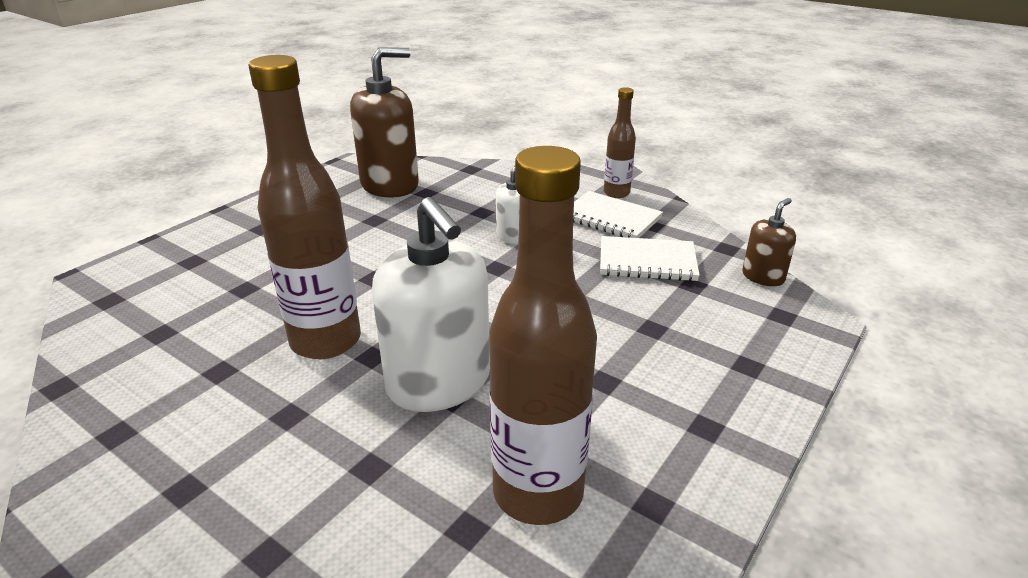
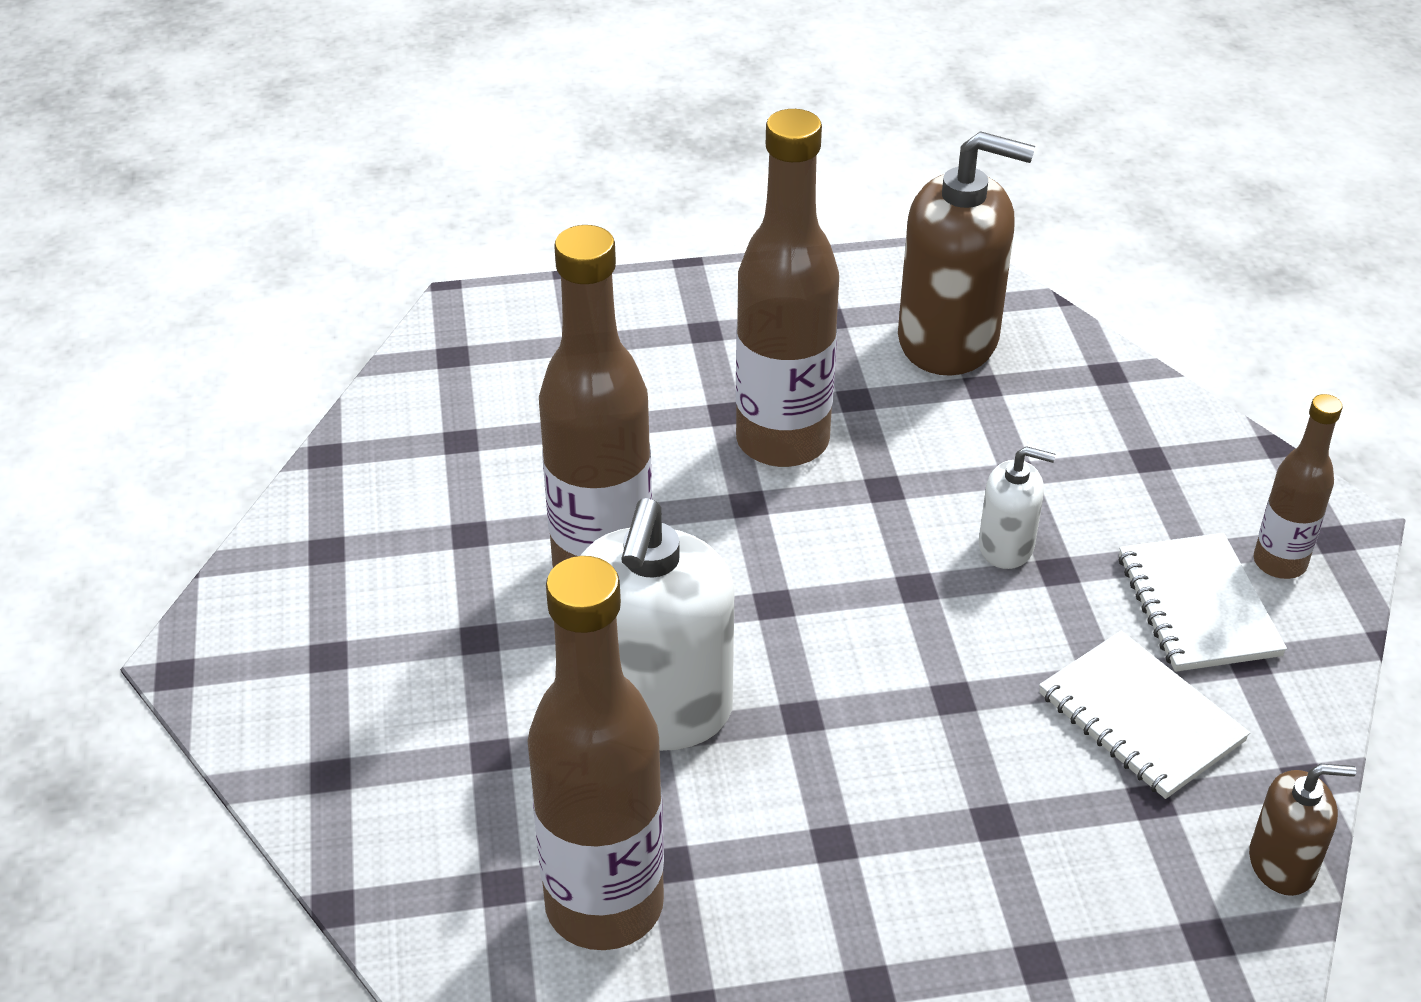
camera: 45 degrees right, 10 degrees up
none -> brown bottle [736,109,839,467]

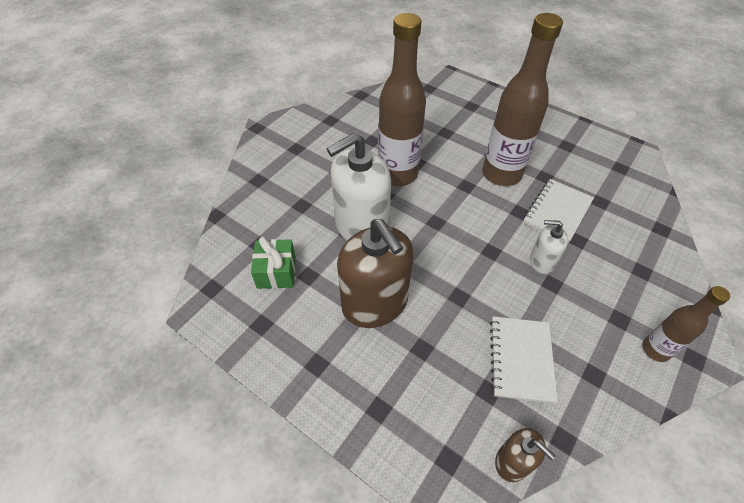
camera: 45 degrees right, 10 degrees up
brown bottle [528,556,664,950] -> green gift [251,236,296,289]
brown soap dispenser [898,131,1035,376] -> brown soap dispenser moved to [337,219,413,328]
white soap dispenser [979,446,1056,569] -> white soap dispenser turned 135 degrees clockwise [530,220,568,274]
white notebook [1119,533,1287,672] -> white notebook moved to [523,179,594,243]

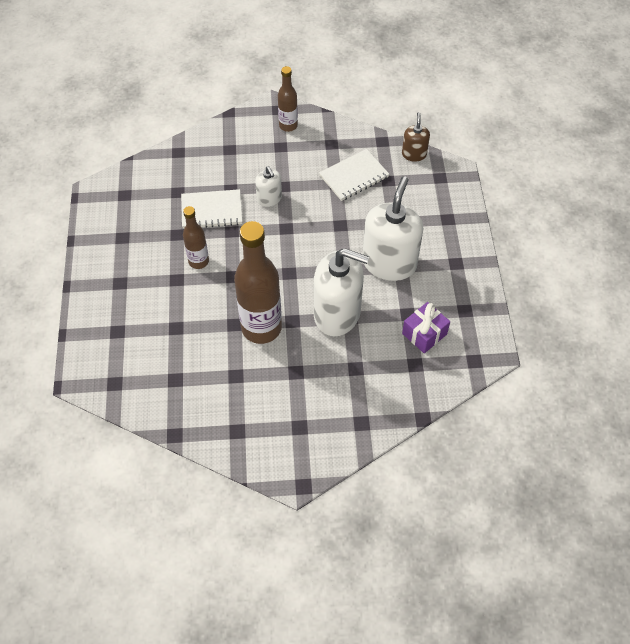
camera: 130 degrees left, 5 degrees up
green gift [251,236,296,289] -> purple gift [402,302,450,353]
brown soap dispenser [337,219,413,328] -> white soap dispenser [363,176,423,281]
brown bottle [482,13,563,186] -> brown bottle [183,206,209,269], size x0.53

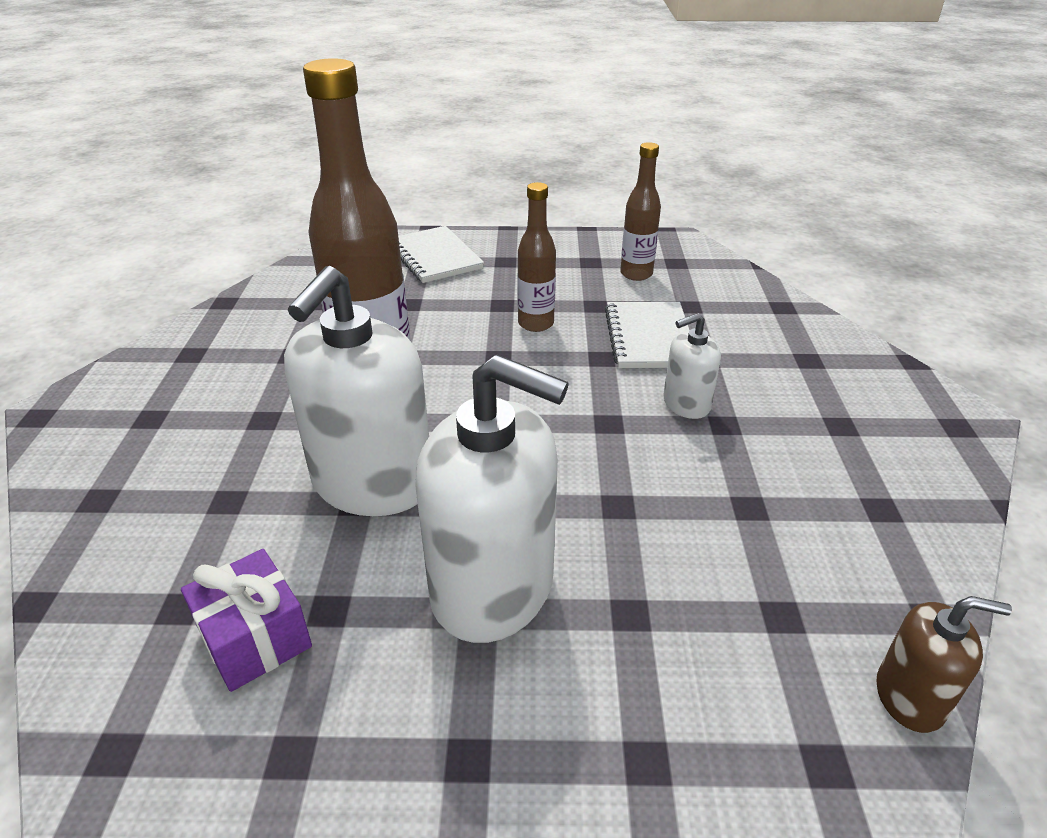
camera: 95 degrees right, 20 degrees down
brown bottle [278,66,298,132] -> brown bottle moved to [620,142,661,281]
white notebook [319,149,390,201] -> white notebook moved to [398,226,484,283]

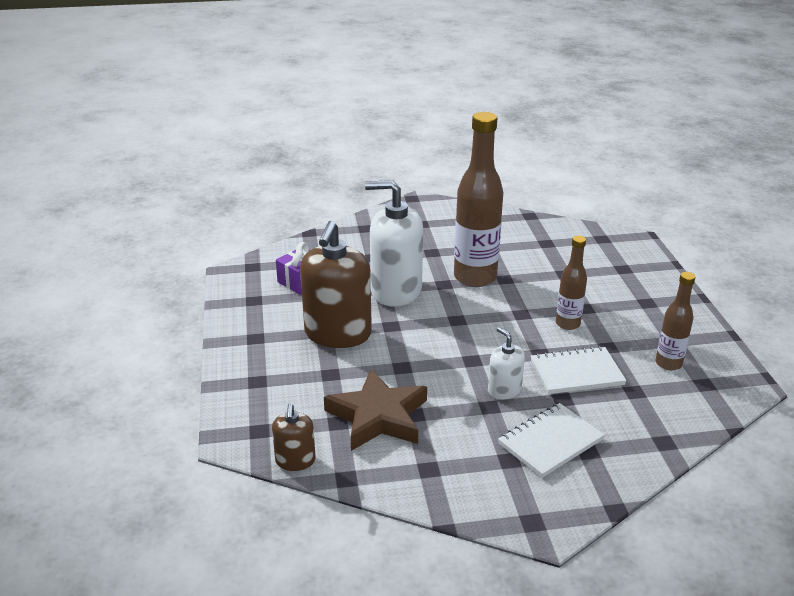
camera: 80 degrees right, 5 degrees down
white notebook [398,226,484,283] -> white notebook moved to [498,403,605,478]
white soap dispenser [415,355,569,643] -> brown soap dispenser [300,221,372,348]
none -> brown star [324,369,427,451]

